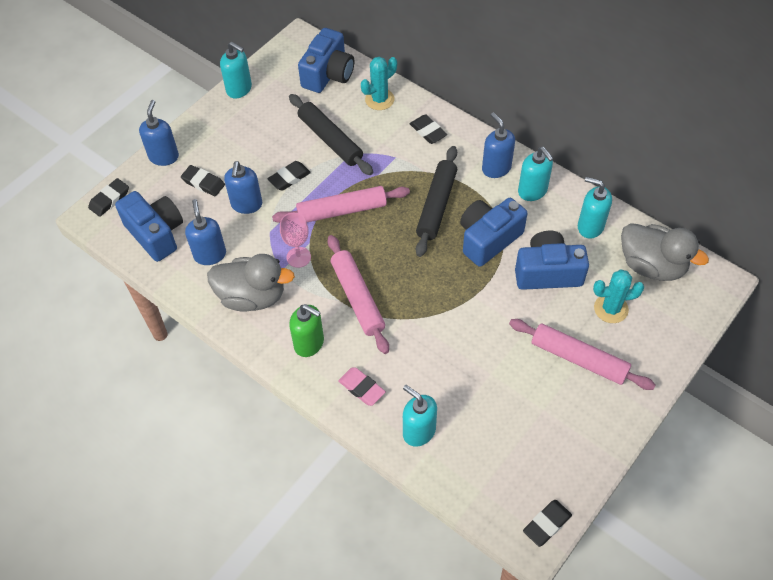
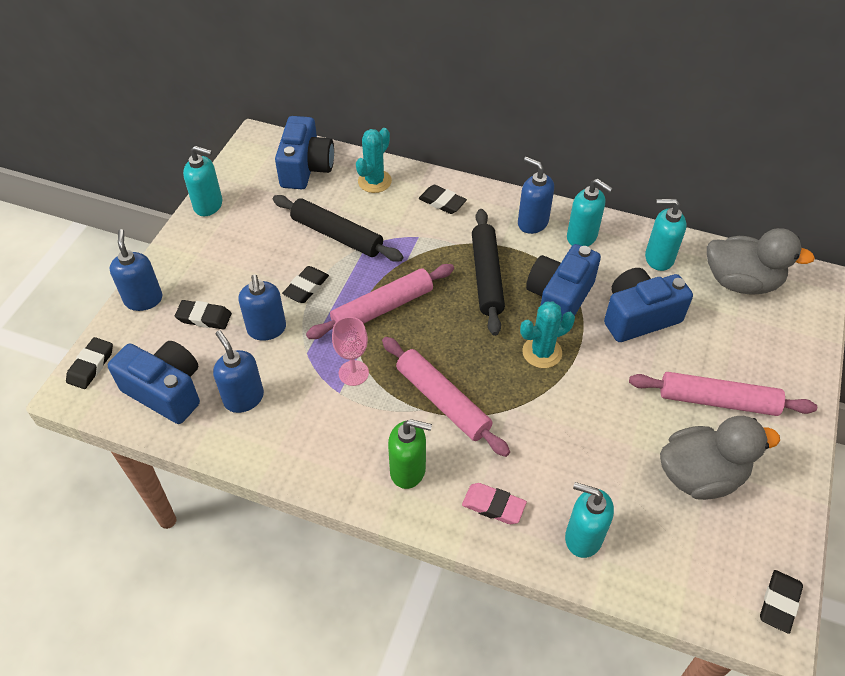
camera: 20 degrees left, 5 degrees down
grey duck [207,254,295,312] -> grey duck moved to [660,416,780,500]
turquoise cactus [593,270,644,323] -> turquoise cactus moved to [520,302,575,368]

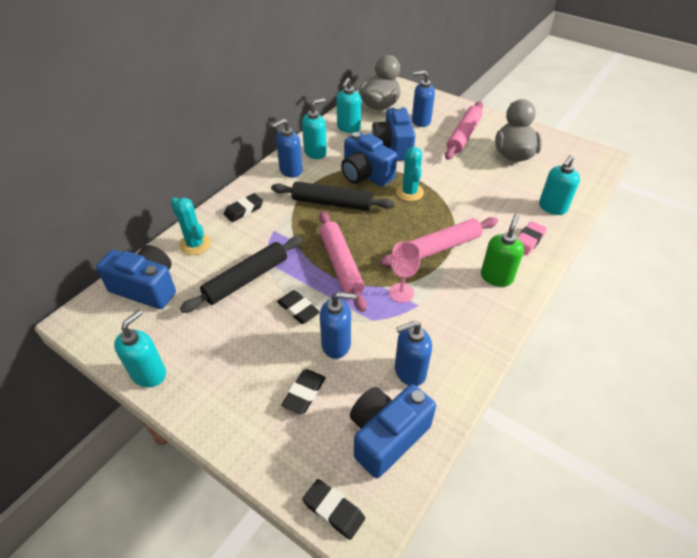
camera: 75 degrees left, 5 degrees down
blue soap dispenser [109,229,162,311] -> blue soap dispenser moved to [412,71,435,127]
black eraser [760,570,803,634] -> none

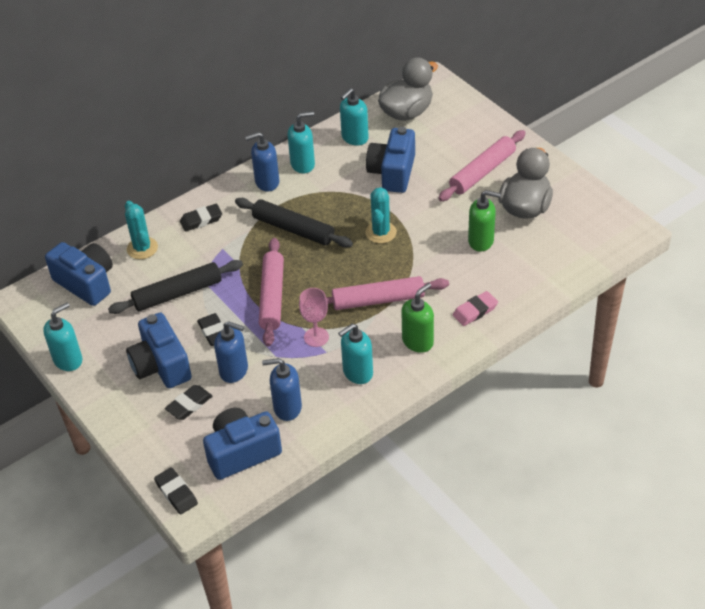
camera: 20 degrees right, 0 degrees up
blue camera [341,132,397,187] -> blue camera moved to [126,313,192,388]
blue soap dispenser [412,71,435,127] -> none
turquoise soap dispenser [539,155,580,215] -> turquoise soap dispenser moved to [338,324,373,384]
none -> green soap dispenser [468,190,501,252]

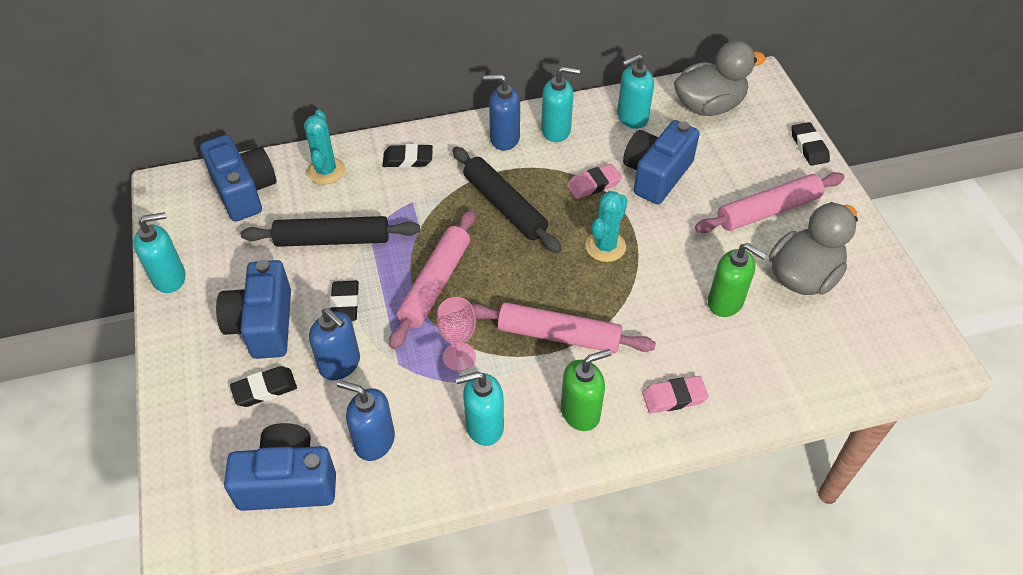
camera: 20 degrees right, 5 degrees up
black eraser [154,467,198,515] -> black eraser moved to [791,122,830,166]
none -> pink eraser [567,164,622,199]

